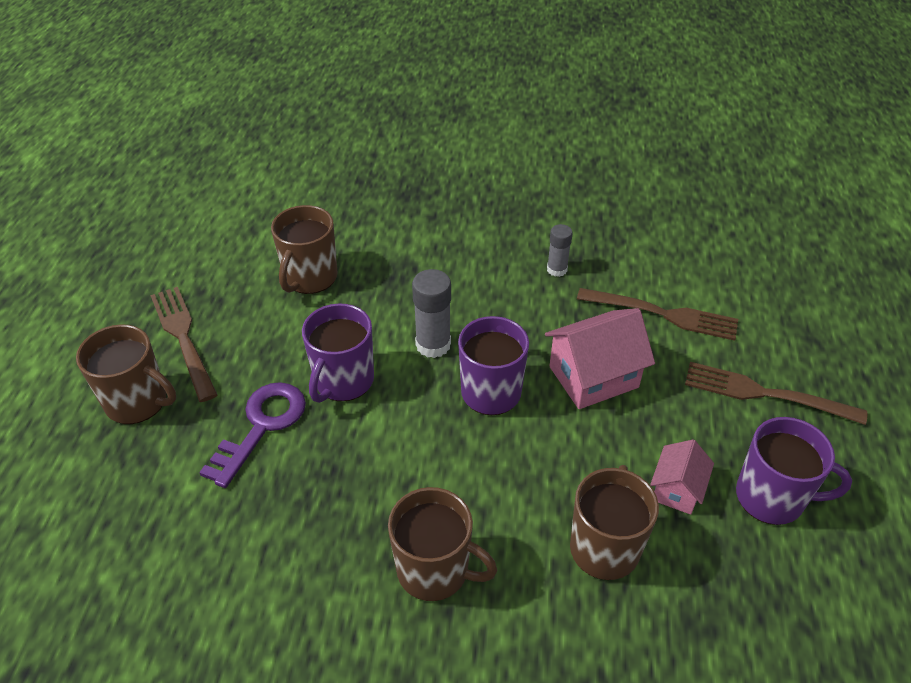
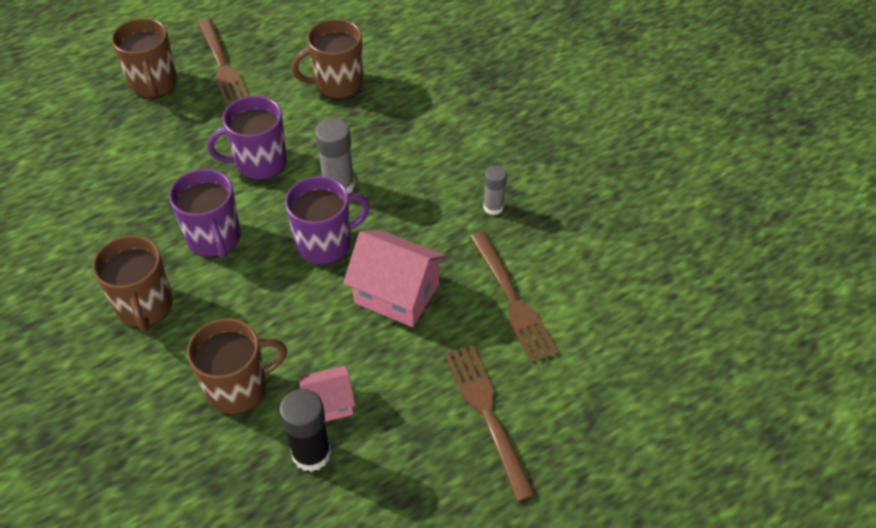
camera: 50 degrees right, 5 degrees up
brown fork [150,287,218,402] -> brown fork turned 135 degrees clockwise [198,18,248,107]
purple key [199,382,306,488] -> none
purple mug [736,417,852,525] -> purple mug moved to [169,169,241,258]
none -> black glue stick [279,389,331,472]

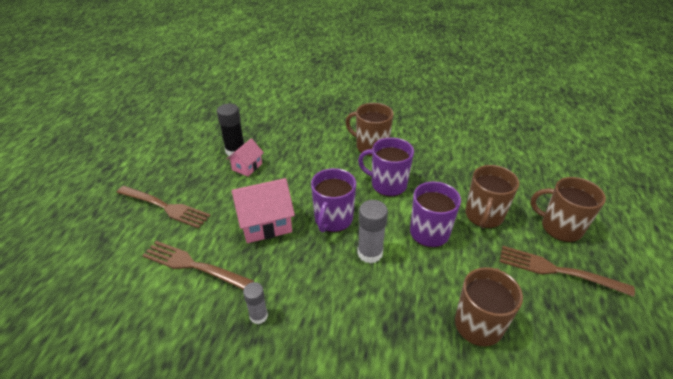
camera: 135 degrees right, 10 degrees down
brown mug [187,318,287,414] -> brown mug moved to [465,165,519,228]

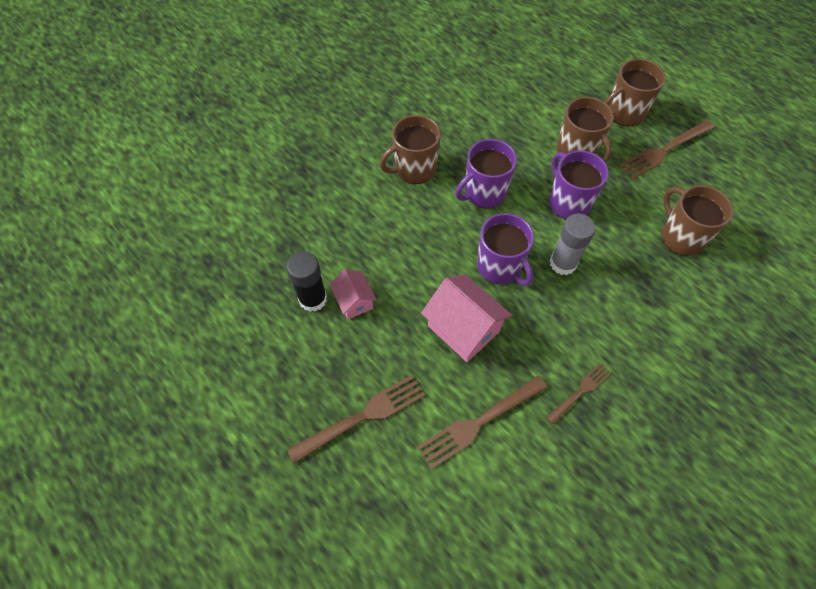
camera: 55 degrees left, 20 degrees up
pink house [232,178,295,243] -> pink house turned 60 degrees counterclockwise [421,274,512,362]
grey glue stick [243,282,268,324] -> brown fork [546,363,611,425]

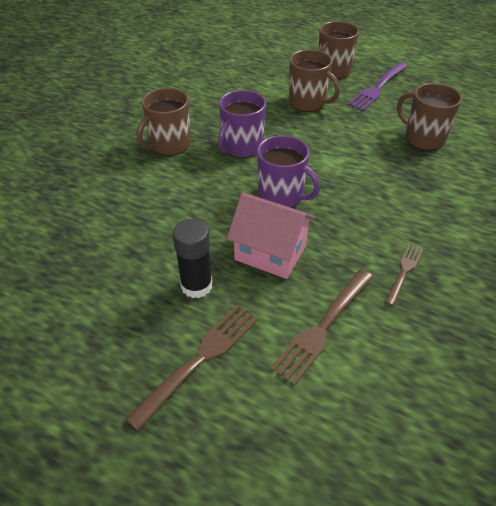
camera: 20 degrees left, 15 degrees down
black glue stick [286,251,327,312] -> black glue stick moved to [172,219,213,298]
pink house [330,269,377,319] -> none
purple mug [549,150,609,219] -> none
grey glue stick [550,213,595,275] -> none
brown fork [619,120,715,180] -> purple fork [347,62,407,111]

